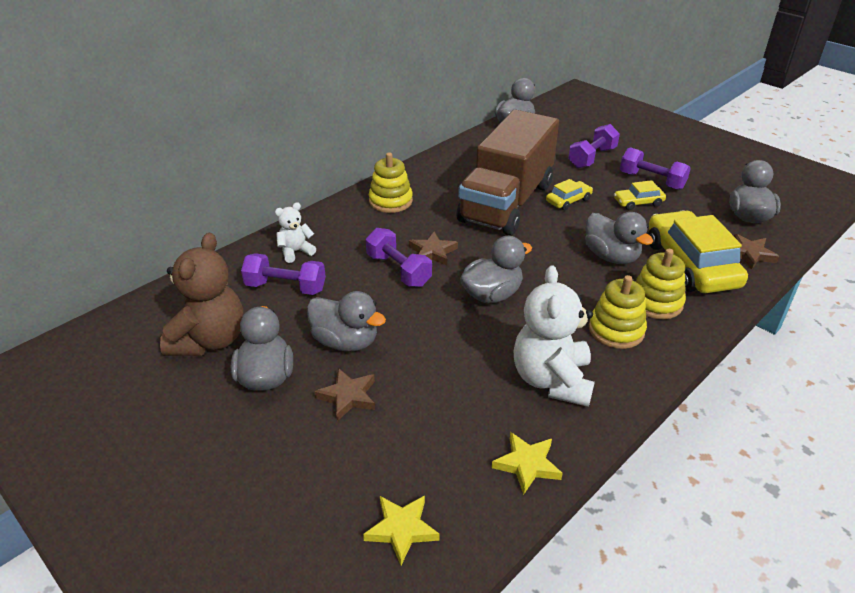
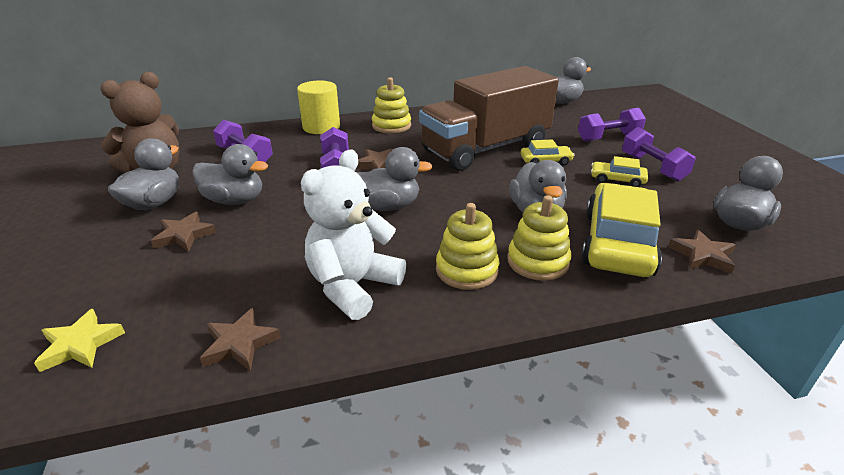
camera: 30 degrees right, 5 degrees down
white teddy bear [275,202,316,263] -> none
grey duck [307,291,386,352] -> grey duck turned 45 degrees counterclockwise [192,144,268,205]
yellow star [492,432,563,495] -> brown star [200,308,281,371]
none -> yellow cylinder [297,80,340,134]

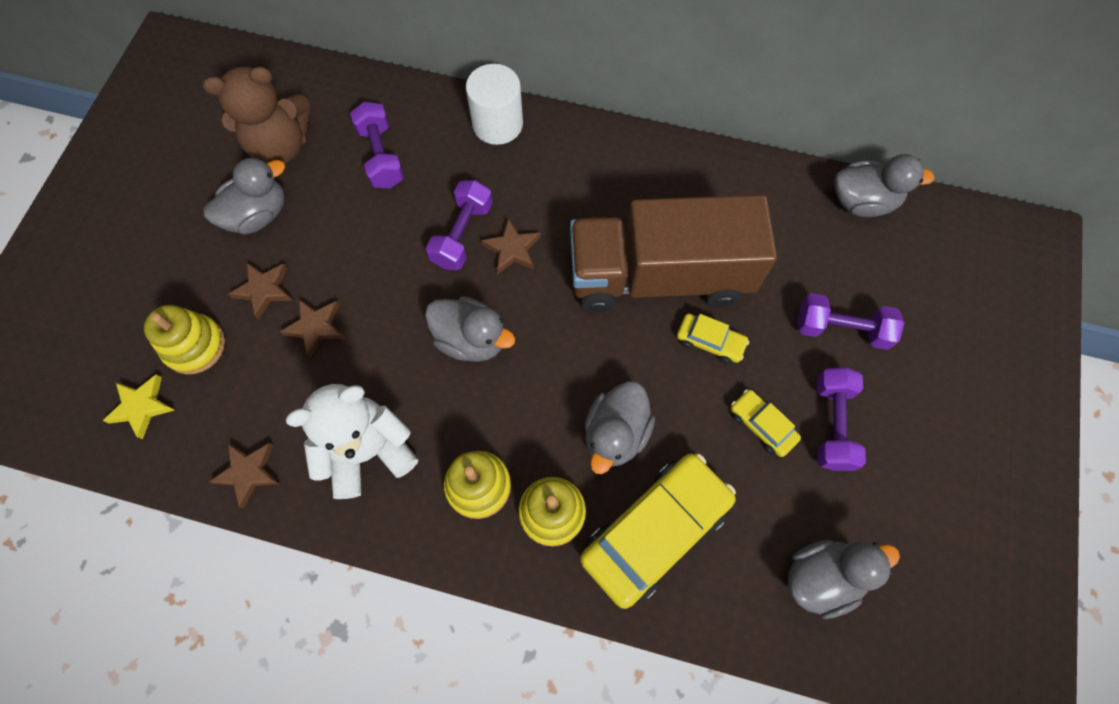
camera: 30 degrees right, 35 degrees up
grey duck [192,144,268,205] -> none
yellow cylinder [297,80,340,134] -> white cylinder [466,64,523,145]
yellow stacking toy [372,77,411,133] -> yellow stacking toy moved to [144,305,225,374]
brown star [668,230,736,274] -> brown star moved to [280,299,345,358]

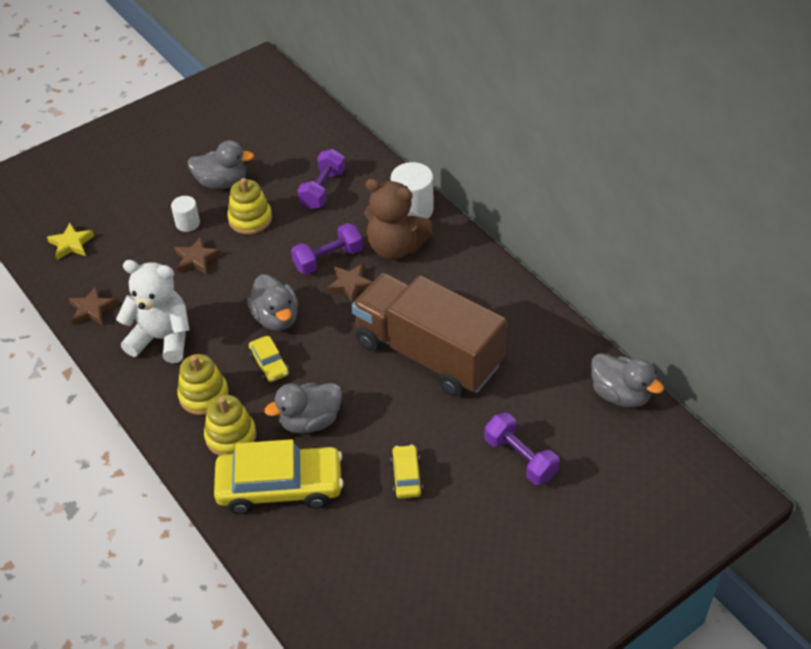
camera: 40 degrees right, 20 degrees down
yellow stacking toy [144,305,225,374] -> yellow stacking toy moved to [227,178,272,234]
brown teddy bear [203,66,310,164] -> brown teddy bear moved to [364,179,433,259]
brown star [228,263,293,320] -> white cylinder [171,196,200,232]
yellow car [677,314,749,364] -> yellow car moved to [249,336,289,382]
grey duck [788,540,900,619] -> none
purple dumbbell [816,367,866,471] -> none

